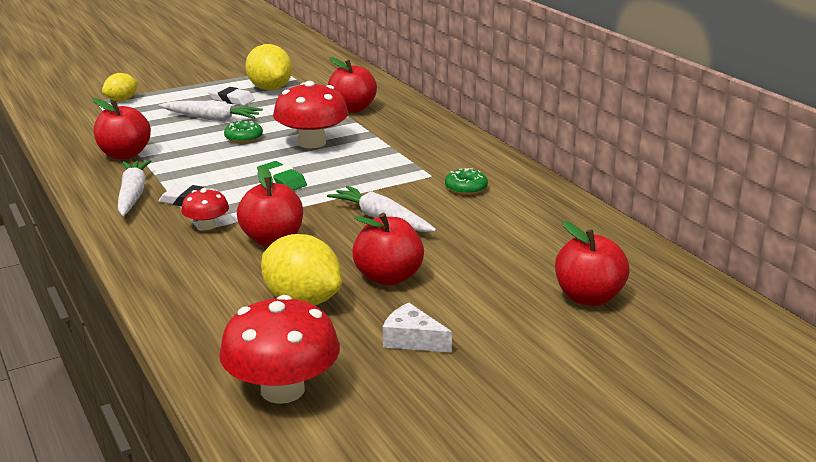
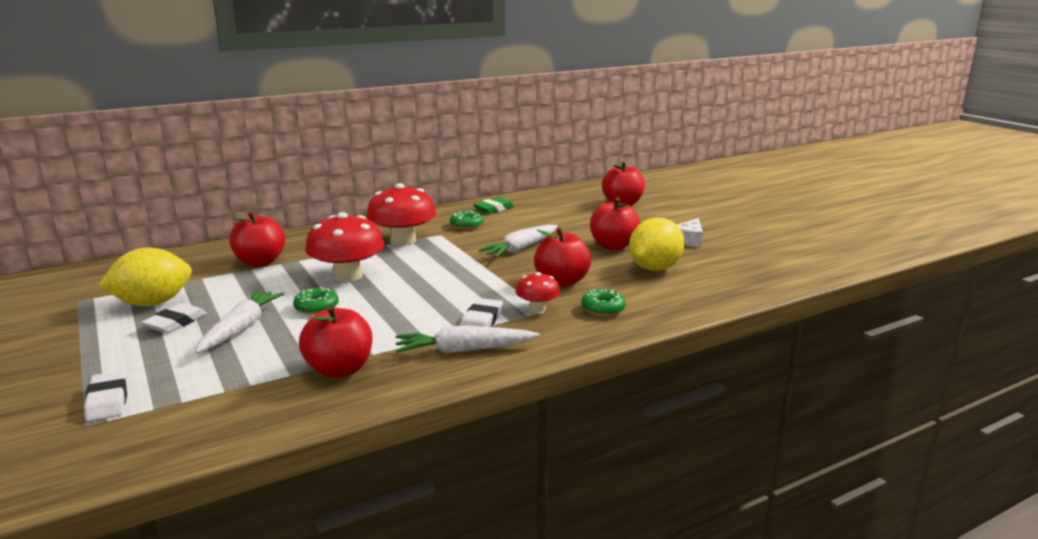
camera: 90 degrees left, 5 degrees down
yellow lemon [102,73,138,101] -> white eraser [84,370,128,422]
red mushroom [219,295,340,404] -> red mushroom moved to [366,183,436,246]
green eraser [257,161,307,191] -> green eraser moved to [473,197,514,214]
none -> green donut [581,289,626,316]

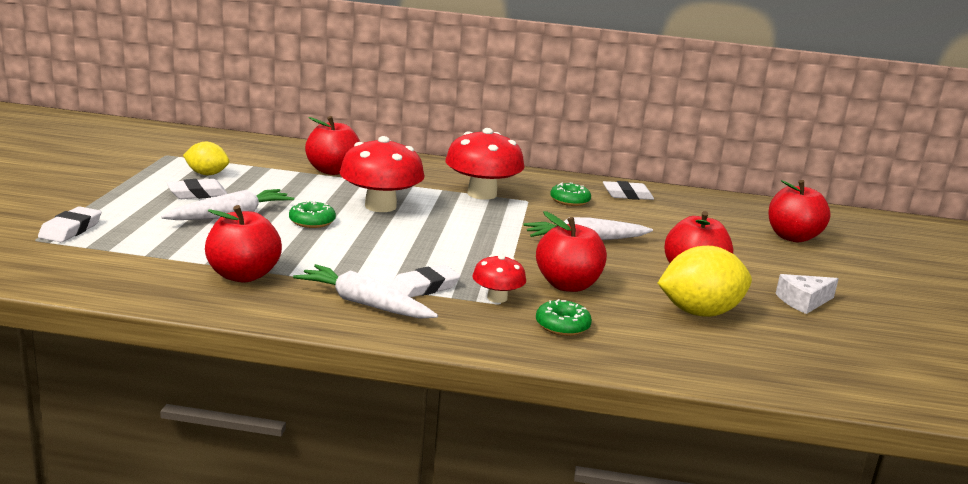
camera: 35 degrees right, 0 degrees up
yellow lemon [99,248,192,306] -> yellow lemon [183,142,229,175], size x0.60
green eraser [473,197,514,214] -> white eraser [603,181,654,200]

